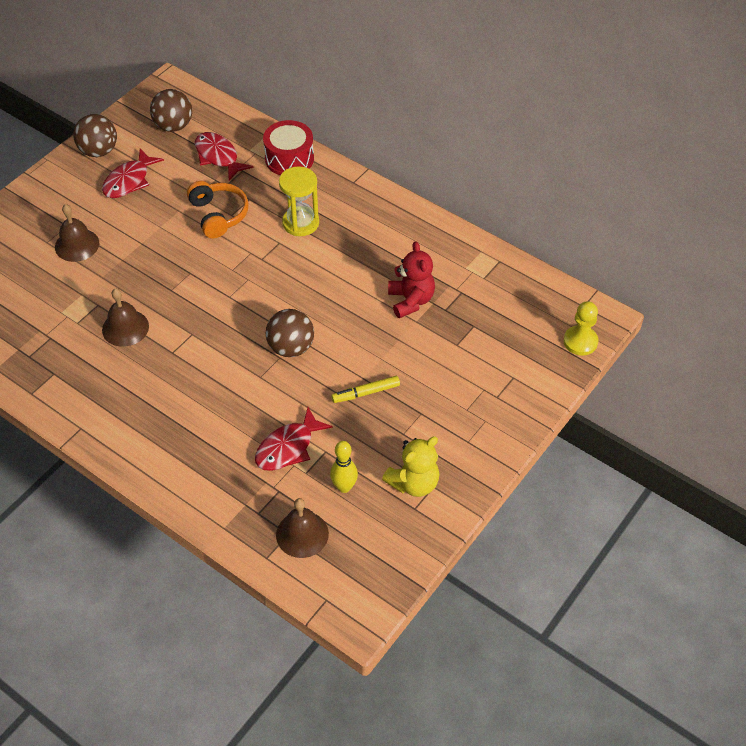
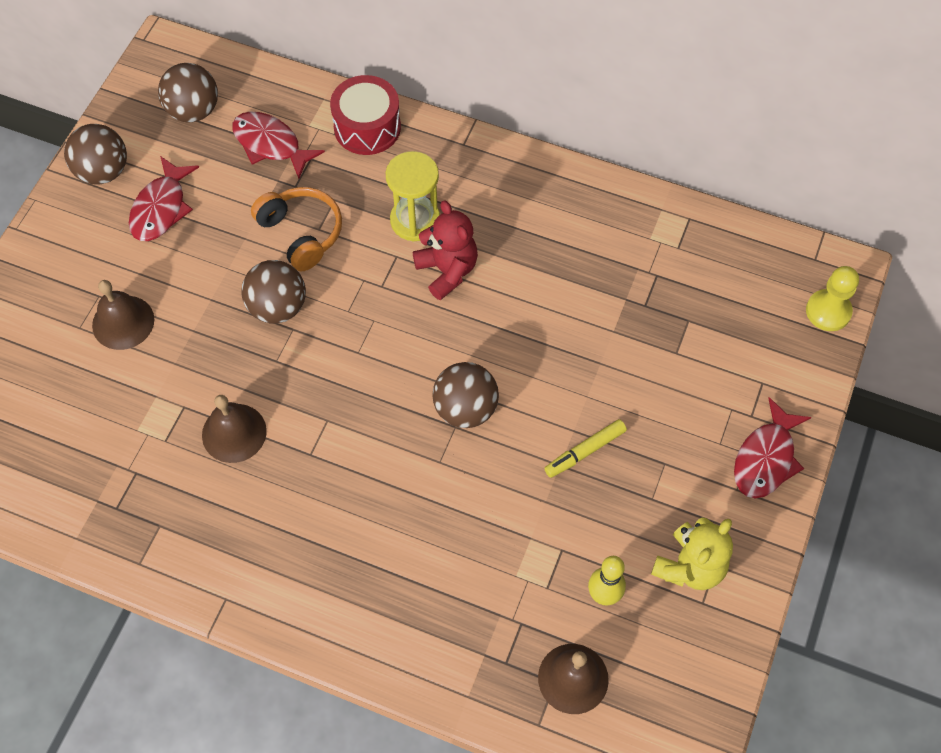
camera: 15 degrees left, 10 degrees up
red fish [255,407,333,471] -> red fish moved to [734,397,812,498]
red teddy bear [388,241,435,318] -> red teddy bear moved to [413,200,478,300]
none -> brown ball [241,260,306,323]

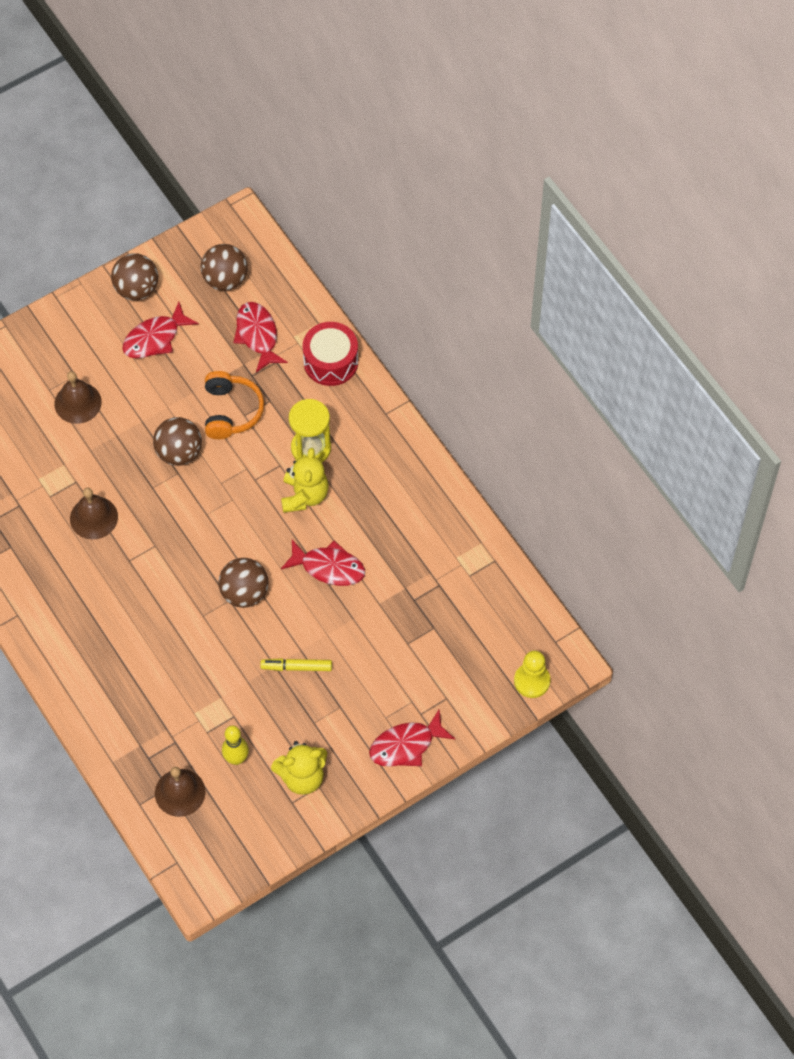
camera: 35 degrees right, 0 degrees up
red teddy bear [413,200,478,300] -> yellow teddy bear [281,448,329,513]
none -> red fish [281,540,365,586]

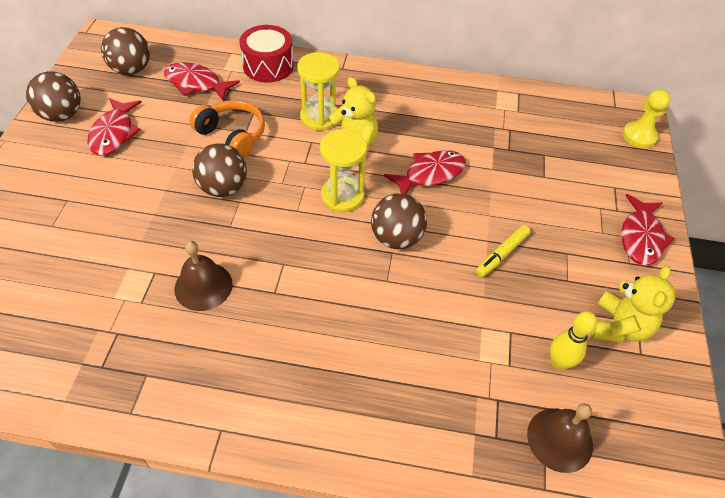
camera: 50 degrees left, 10 degrees down
brown bell [55,371,102,424] -> none
none -> yellow hourglass [320,129,367,212]

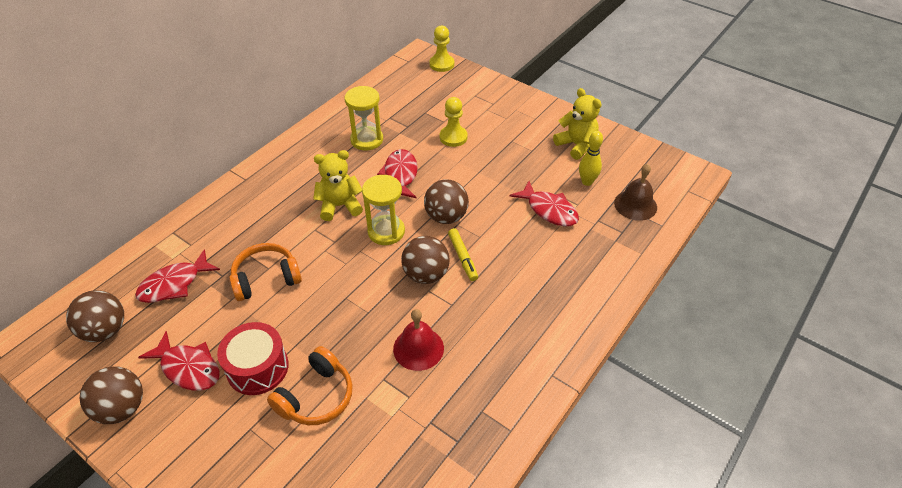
camera: 60 degrees left, 5 degrees down
brown bell [174,241,233,311] -> red bell [393,309,444,371]
brown ball [192,144,247,197] -> brown ball moved to [401,236,450,284]
red drum [239,25,294,82] -> red drum moved to [217,322,289,395]
yellow hourglass [297,52,340,131] -> yellow hourglass moved to [344,86,383,150]
yellow marker [476,225,530,277] -> yellow marker moved to [448,228,478,281]
red fish [621,194,675,265] -> red fish moved to [510,181,579,227]
none -> orange headphones [267,346,353,425]
none -> yellow pawn [440,97,468,147]

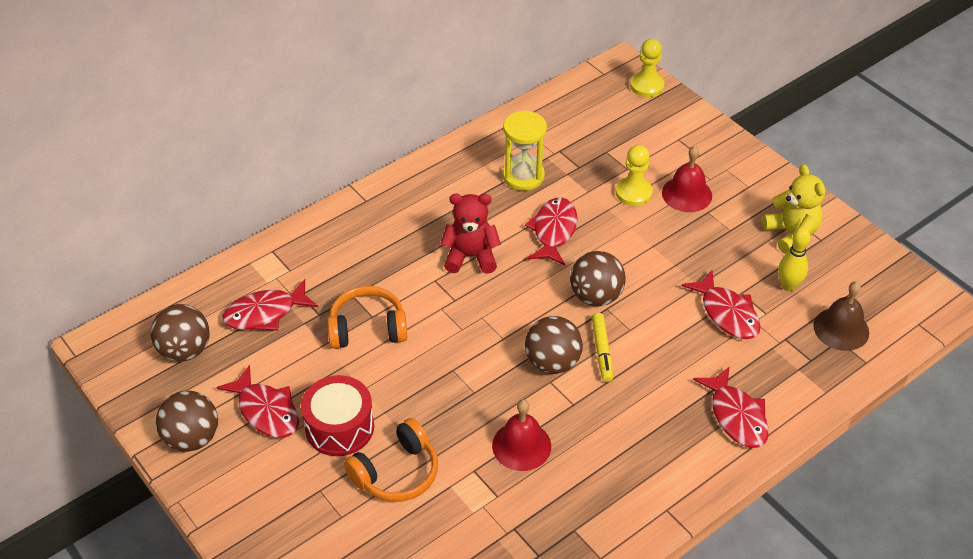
camera: 15 degrees right, 0 degrees up
yellow teddy bear [313,150,363,221] -> red teddy bear [440,194,501,274]
yellow hourglass [362,175,405,245] -> none
none -> red bell [662,146,712,212]
none -> red fish [693,366,769,448]

